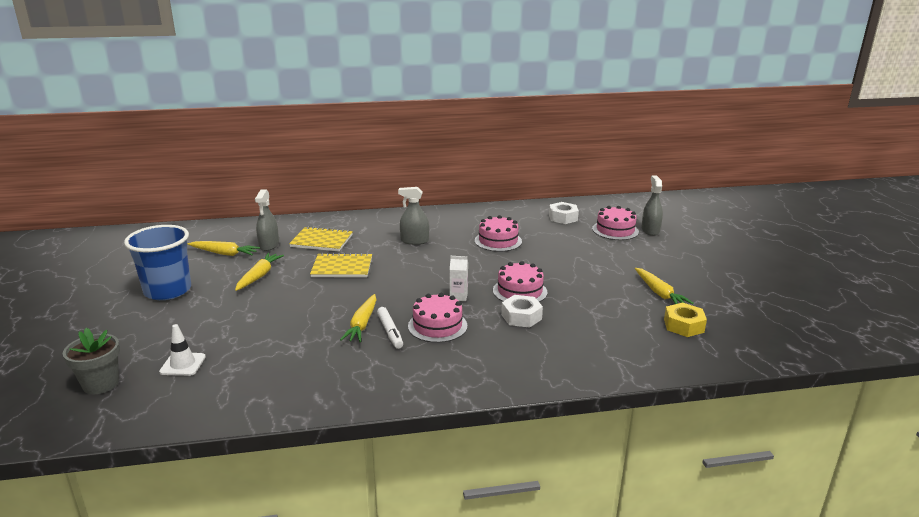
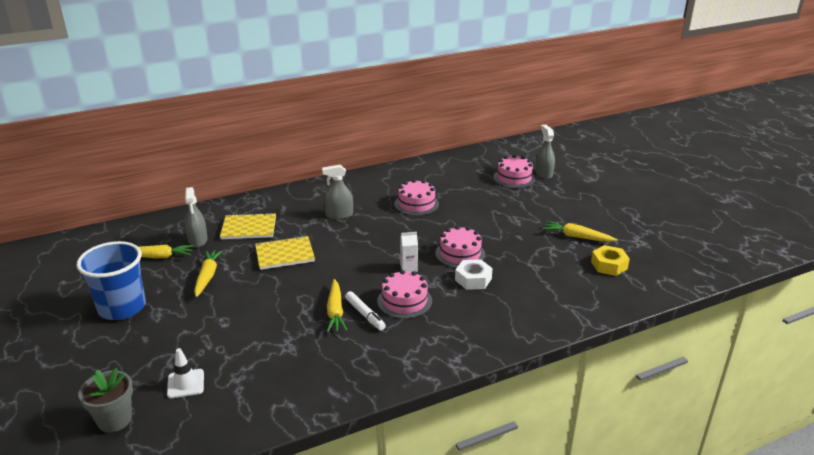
camera: 15 degrees left, 5 degrees up
white nut [549,202,579,224] -> none
yellow carrot [635,268,694,304] -> yellow carrot turned 150 degrees clockwise [543,221,618,242]

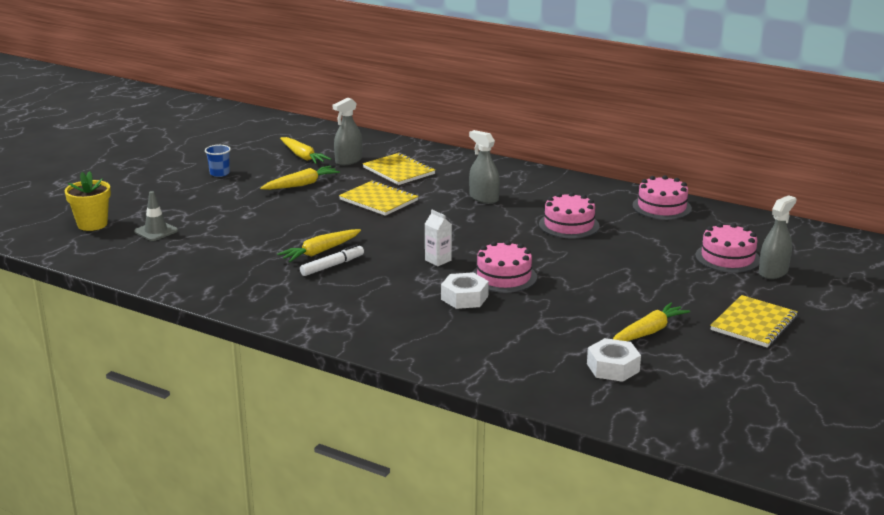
camera: 55 degrees right, 5 degrees down
blue cup [76,241,146,320] -> blue cup [205,145,231,177], size x0.44
grey flower pot [78,368,133,432] -> yellow flower pot [64,171,111,231]
white traffic cone [167,348,204,398] -> grey traffic cone [134,191,178,241]
white marker [345,291,386,330] -> white marker turned 150 degrees counterclockwise [300,244,364,276]
pink cake [377,270,432,319] -> pink cake moved to [633,175,692,220]
yellow carrot [543,221,618,242] -> yellow carrot turned 60 degrees clockwise [613,302,690,341]
yellow nut [591,245,630,276] -> white nut [587,338,641,382]
none -> yellow notebook [710,295,798,348]

